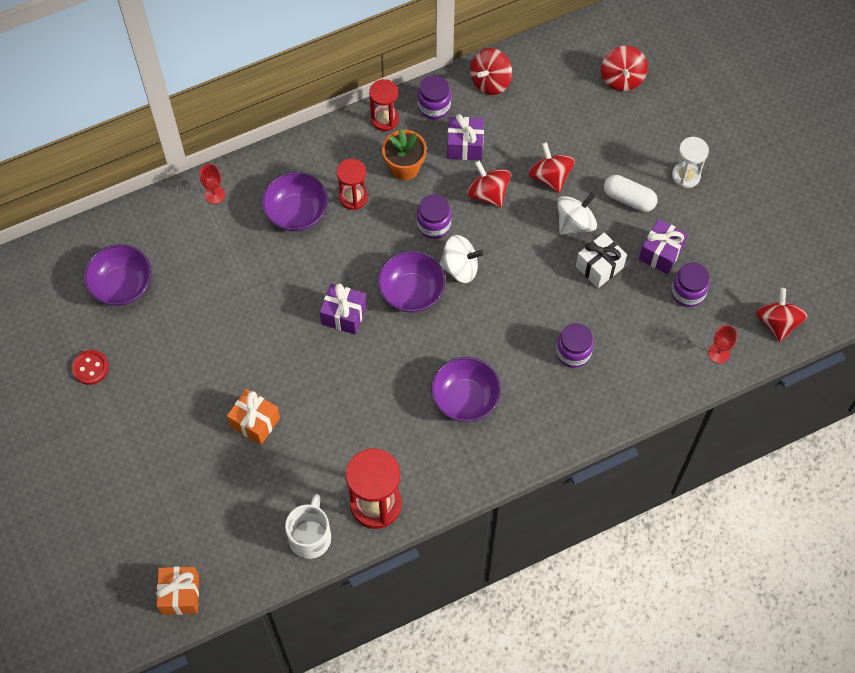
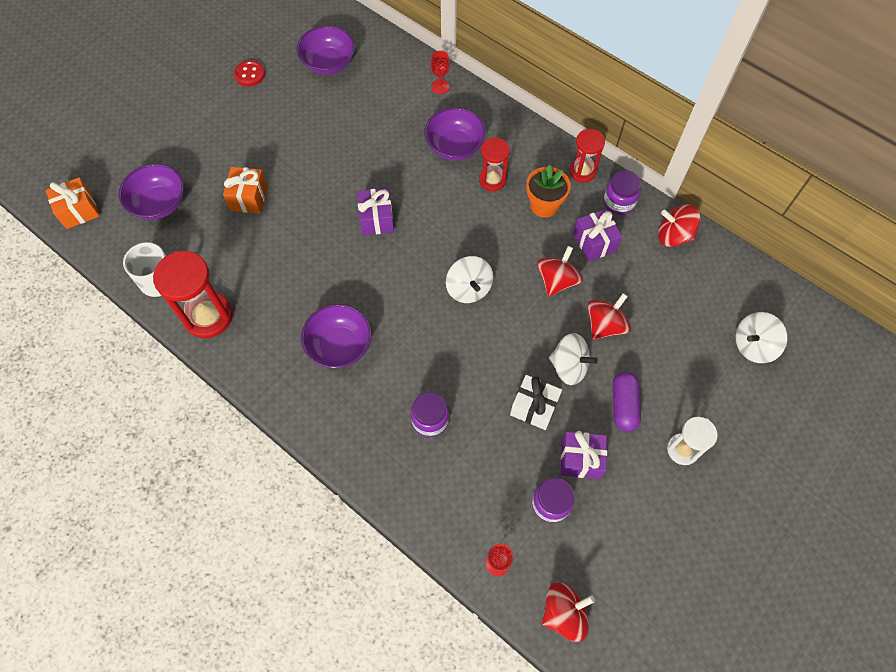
camera: 65 degrees right, 0 degrees up
purple bowl [378,251,445,313] -> purple bowl moved to [119,164,184,220]
purple jar [417,194,451,239] -> none
red spinning top [601,46,648,91] -> white spinning top [736,312,787,363]
white capsule [604,175,657,212] -> purple capsule [613,371,641,432]

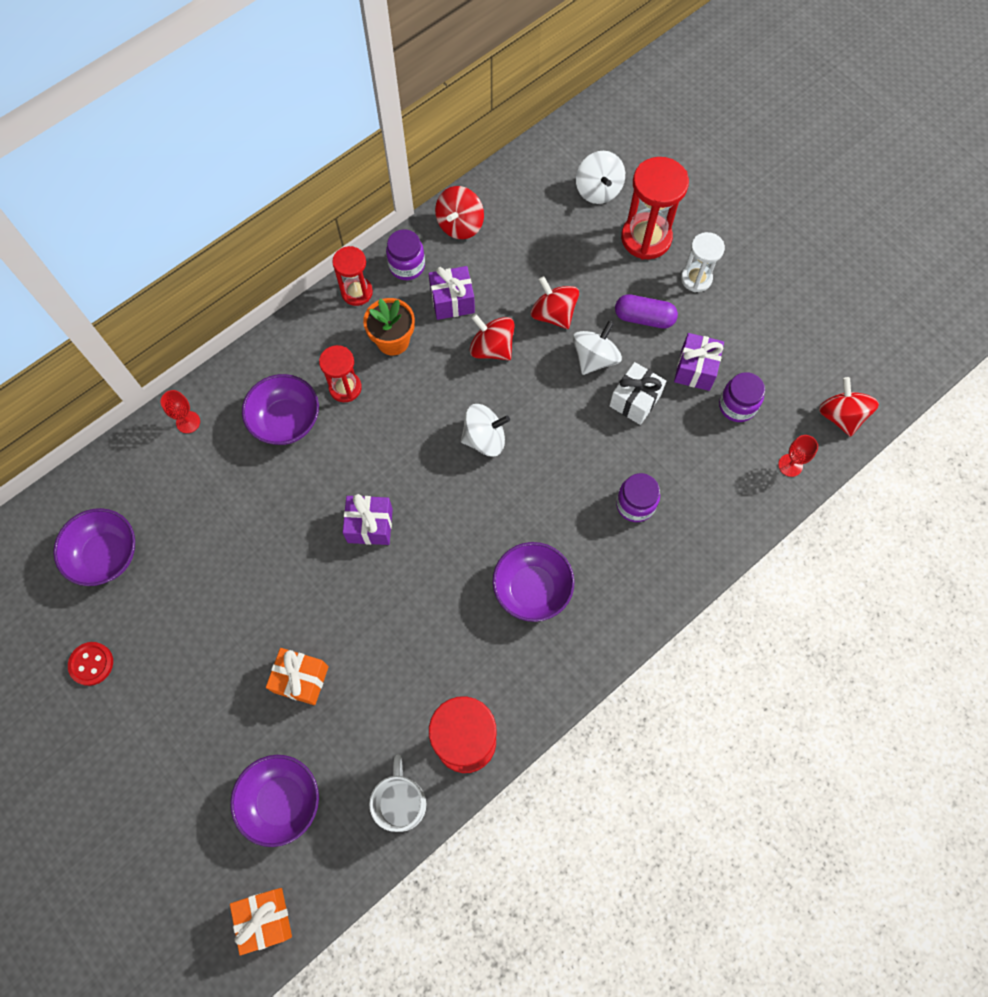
camera: 80 degrees left, 5 degrees up
none -> red hourglass [621,157,689,260]

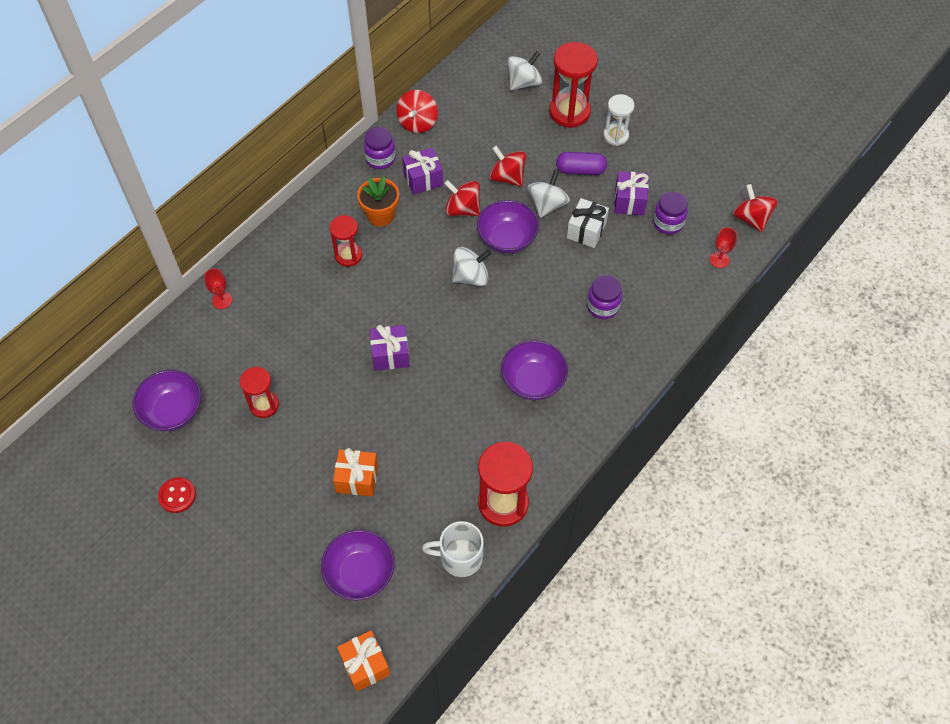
camera: 10 degrees left, 10 degrees down
purple bowl [242,374,319,445] -> purple bowl moved to [477,200,539,253]
red hourglass [332,246,373,306] -> red hourglass moved to [240,367,279,418]
white mug [369,755,427,832] -> white mug turned 75 degrees counterclockwise [422,521,484,577]
white spinning top [576,151,625,204] -> white spinning top turned 105 degrees counterclockwise [508,51,542,90]

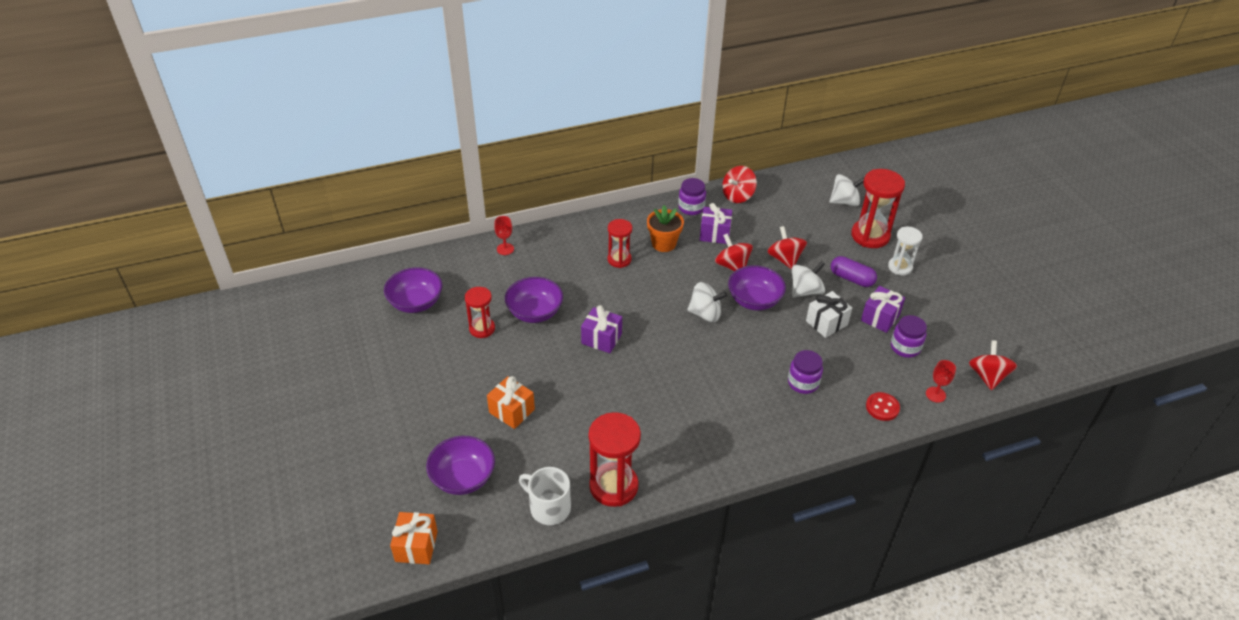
camera: 30 degrees right, 15 degrees down
red button [158,477,196,513] -> red button moved to [866,392,900,421]
purple bowl [501,340,568,400] -> purple bowl moved to [505,277,563,323]

